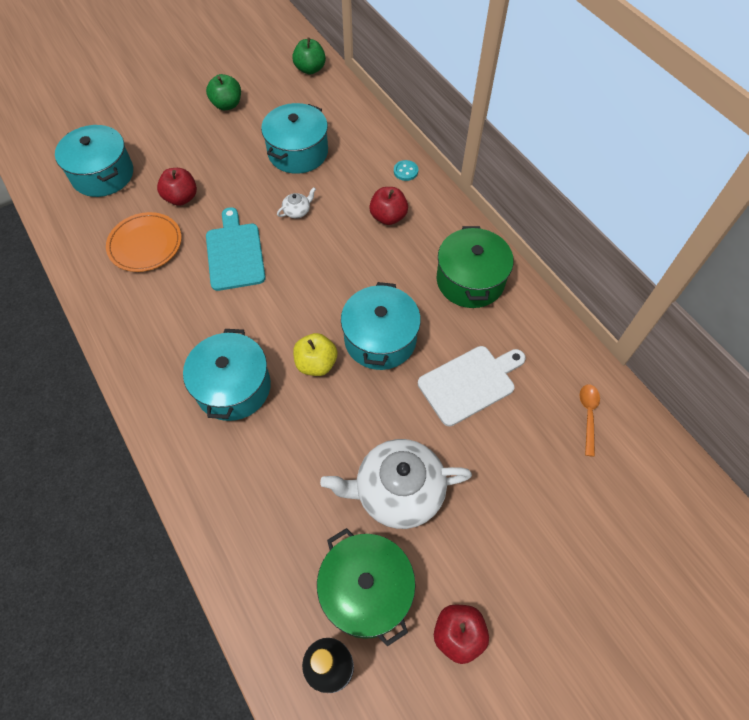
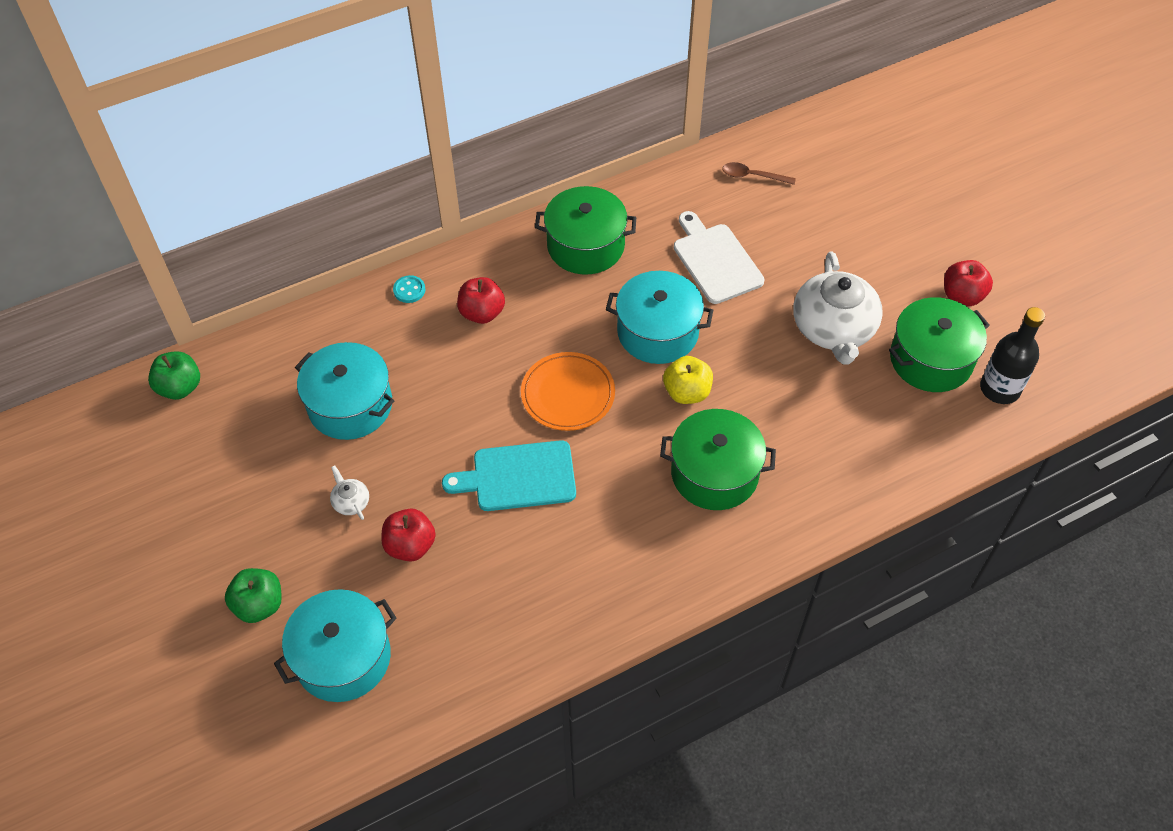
camera: 85 degrees left, 5 degrees down
orange plate [106,212,182,272] -> orange plate moved to [521,352,615,431]
turquoise pot [183,329,271,421] -> green pot [660,409,776,510]
green apple [206,74,241,110] -> green apple moved to [225,568,282,623]
white teapot [277,187,316,218] -> white teapot moved to [330,465,369,520]
orange spoon [580,384,600,457] -> brown spoon [722,162,796,185]

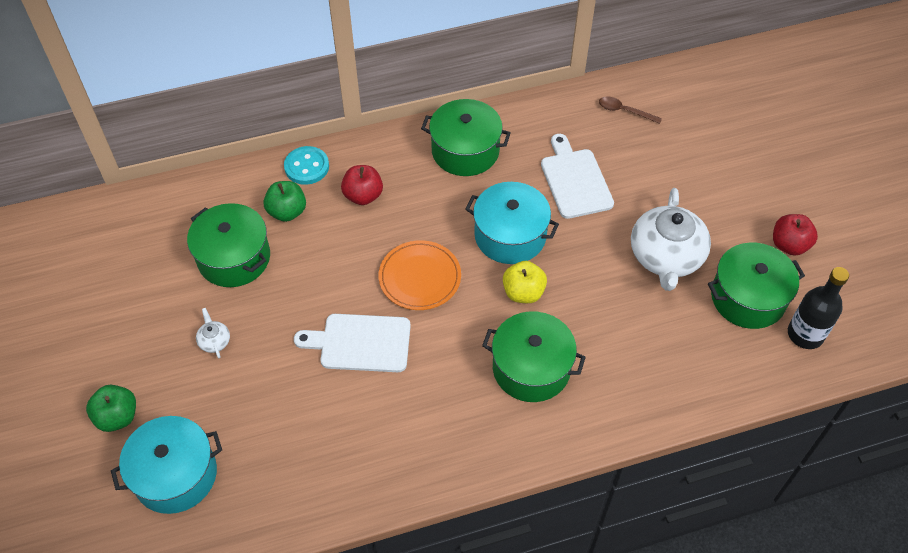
camera: 10 degrees right, 0 degrees up
green apple [148,351,200,400] -> green apple moved to [263,181,306,222]
turquoise pot [295,342,394,440] -> green pot [187,203,270,287]
red apple [381,508,436,562] -> none
turquoise button [393,275,425,303] -> turquoise button [284,146,329,185], size x1.62
turquoise cutting board [442,440,576,511] -> white cutting board [294,314,411,372]

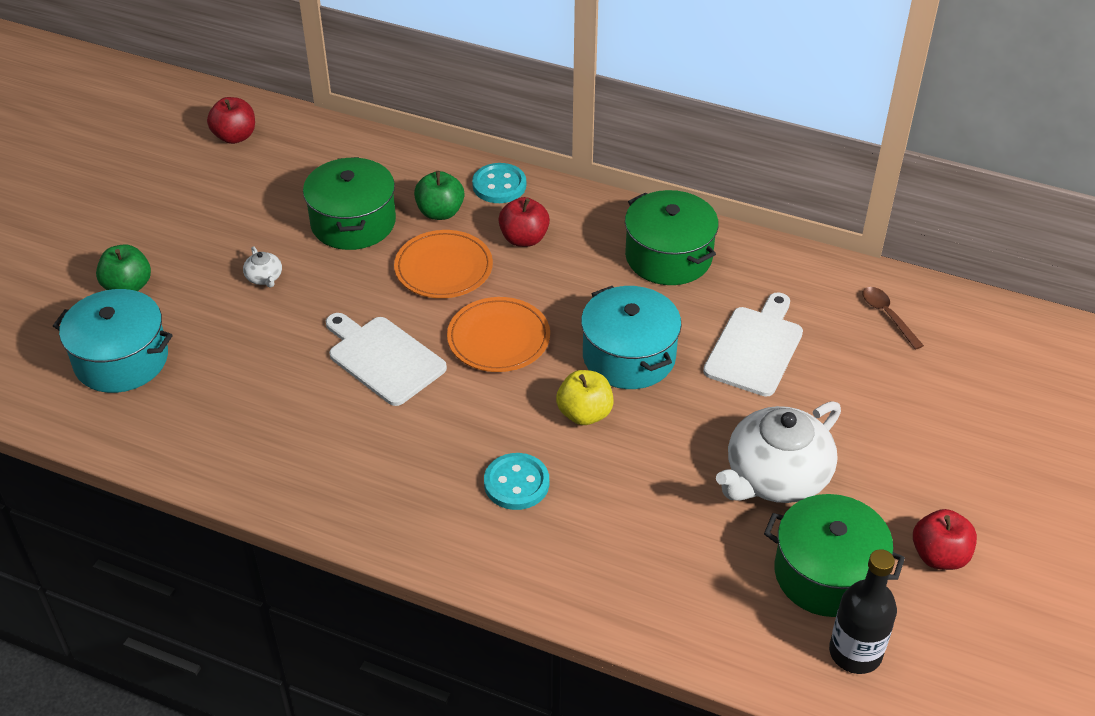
camera: 40 degrees right, 10 degrees down
white teapot [196,308,230,358] -> white teapot turned 135 degrees clockwise [243,246,282,287]
green pot [482,311,586,402] -> turquoise button [484,453,549,510]
none -> red apple [207,97,255,144]
none -> orange plate [394,230,493,298]

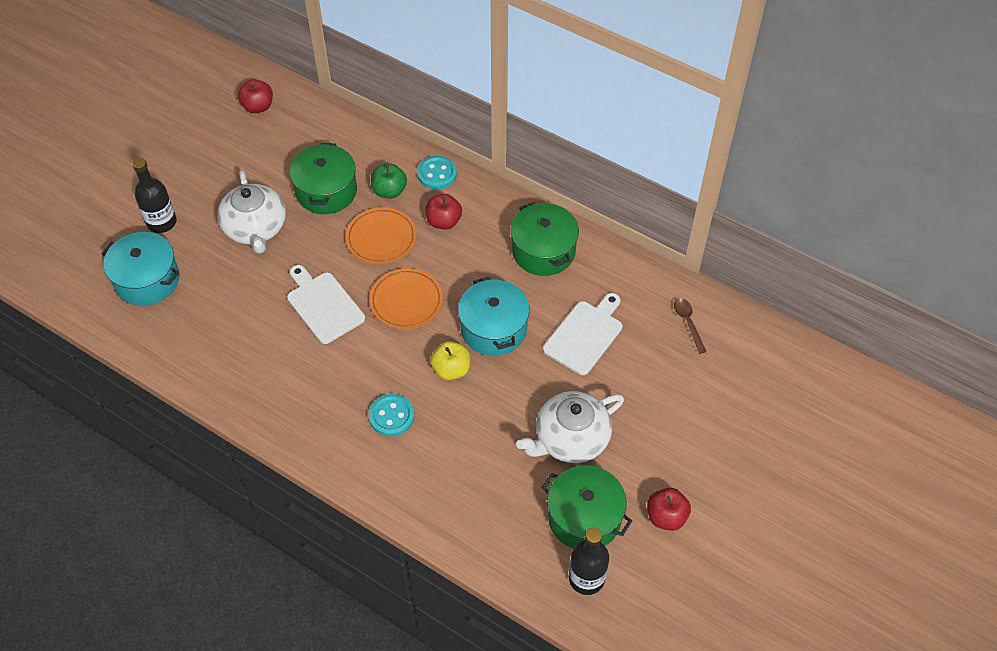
camera: 10 degrees right, 10 degrees up
green apple [96,244,151,291] -> black bottle [132,158,177,233]
white teapot [243,246,282,287] -> white teapot [217,170,286,254], size x2.46

